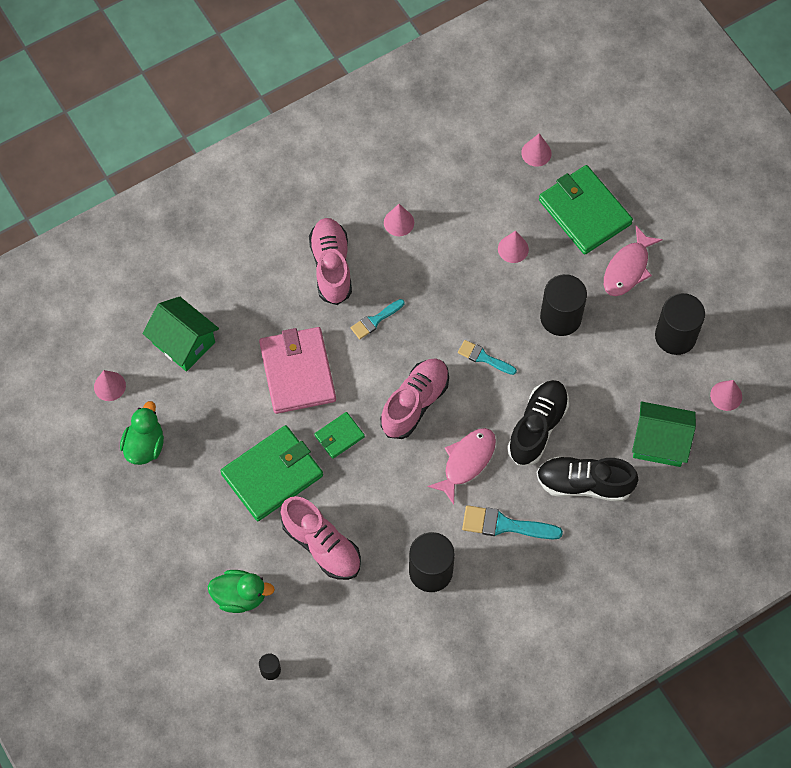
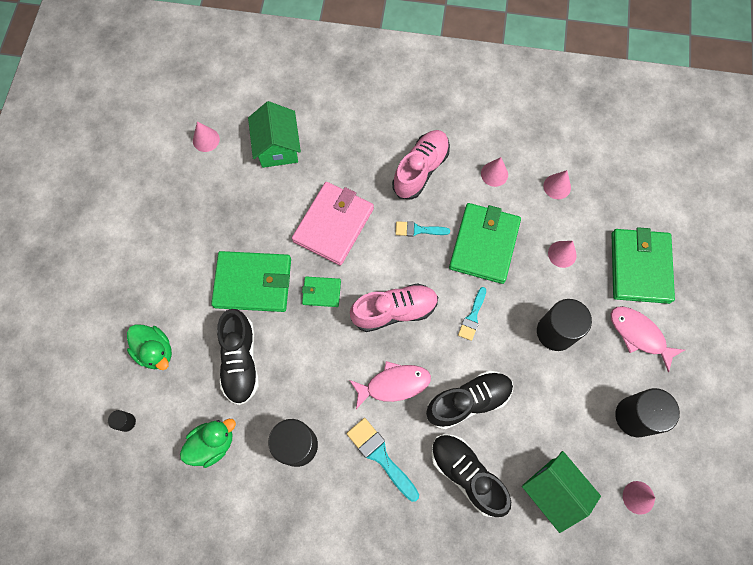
camera: 40 degrees right, 5 degrees up
green duck [120,401,164,465] -> green duck moved to [180,419,236,468]
pink shoe [281,496,361,580] -> black shoe [217,309,259,405]
turquoise brush [458,340,517,375] -> turquoise brush turned 135 degrees counterclockwise [458,287,486,341]
pink cone [521,133,552,167] -> pink cone moved to [543,170,571,199]
pink fish [604,226,663,296] -> pink fish turned 60 degrees clockwise [610,306,685,372]
none -> green wallet [449,203,521,284]

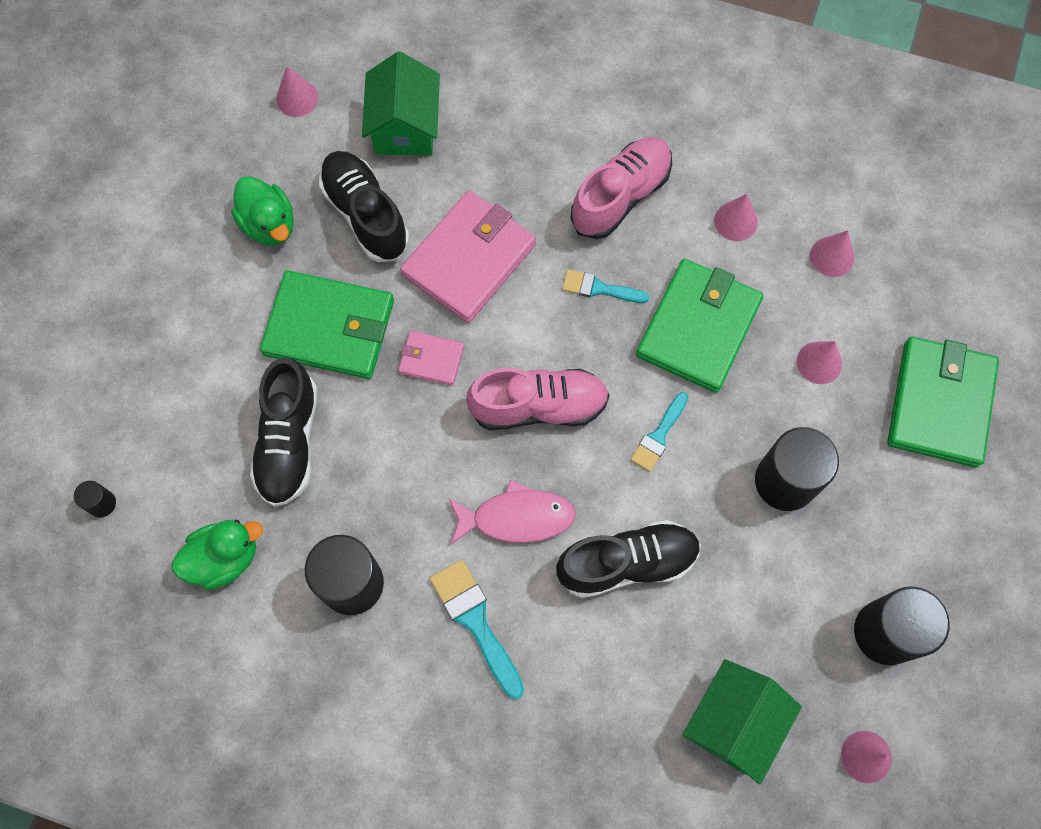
camera: 10 degrees right, 0 degrees up
green duck [127,324,172,370] -> green duck moved to [231,176,294,246]
green wallet [302,276,341,307] -> pink wallet [398,331,464,386]
black shoe [431,434,511,517] -> black shoe moved to [319,151,409,262]
green house [522,451,601,533] -> green house turned 60 degrees clockwise [683,659,802,784]
pink fish [610,306,685,372] -> none

